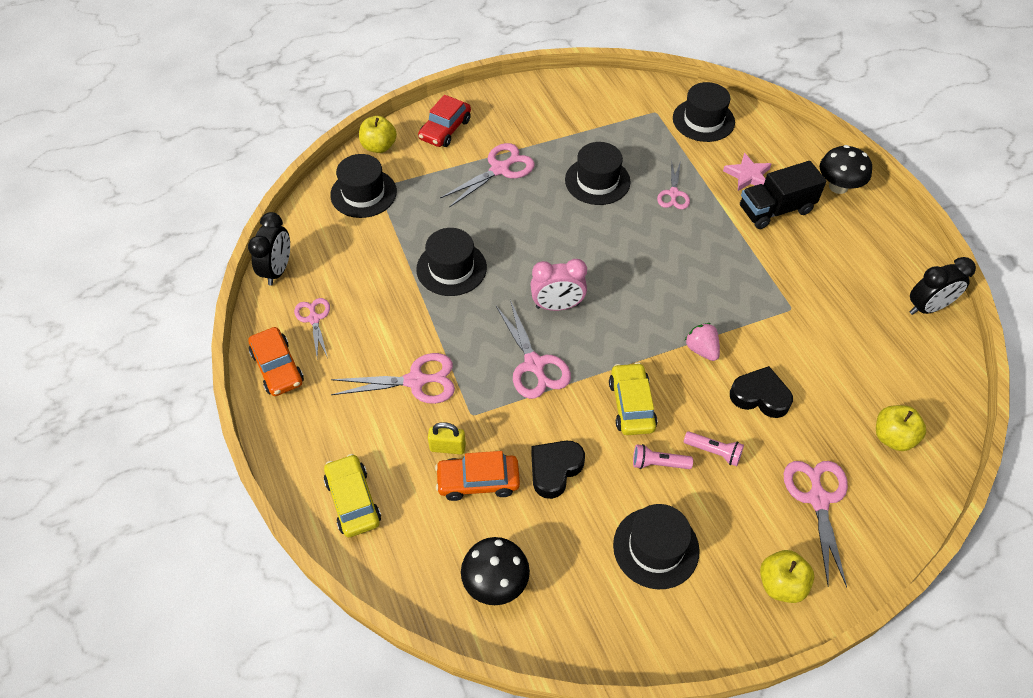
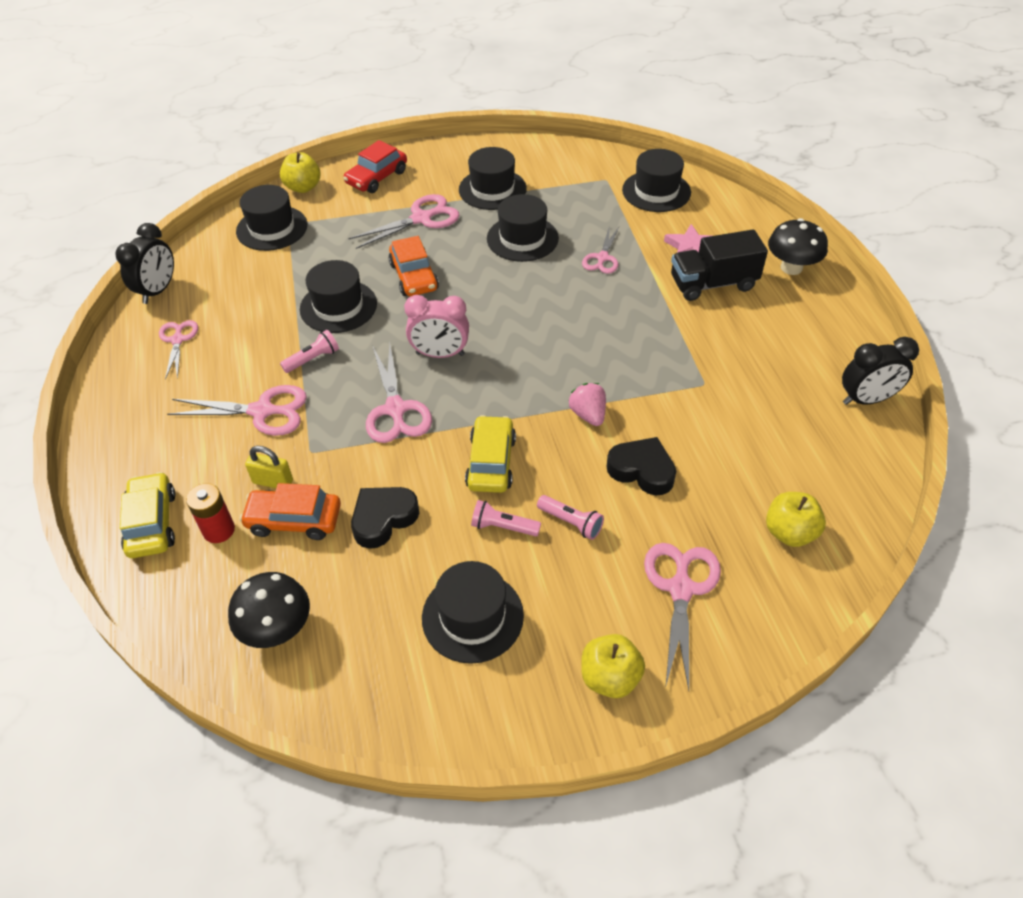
camera: 10 degrees right, 5 degrees down
orange car [248,327,304,396] -> orange car moved to [388,236,439,296]
none -> red battery [186,483,235,543]
none -> pink flashlight [280,330,339,373]
none -> black hat [459,147,527,210]

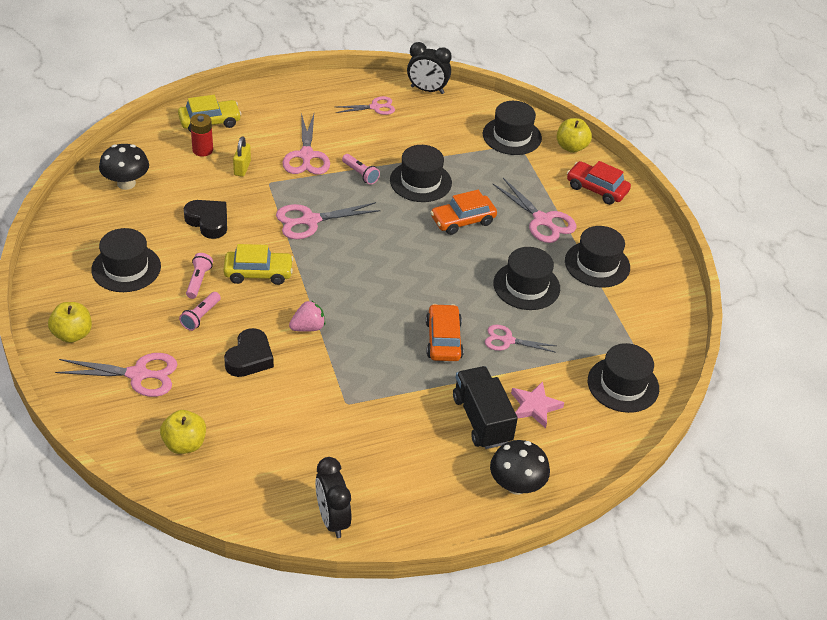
camera: 80 degrees right, 5 degrees down
orange car [240,483,341,540] -> orange car moved to [426,304,464,361]
pink clock [404,295,469,358] -> none

